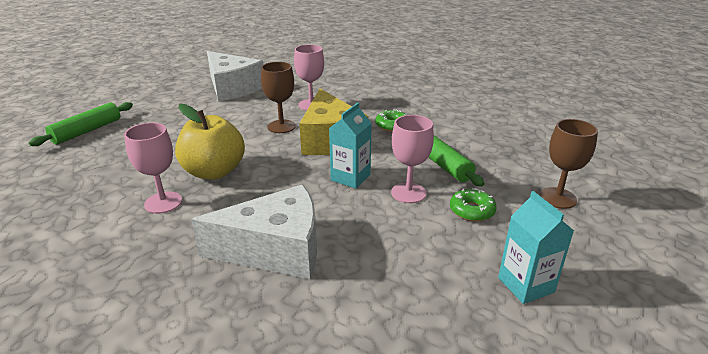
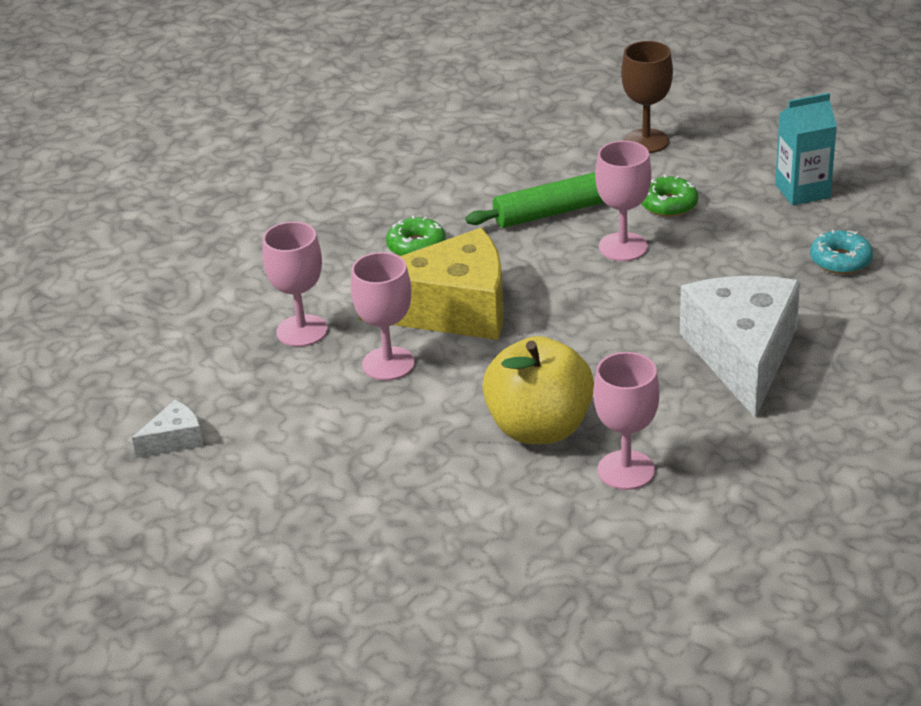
camera: 80 degrees left, 5 degrees up
green rolling pin [29,102,133,146] -> none
white cheese [207,51,263,101] -> white cheese [132,400,203,458], size x0.43
brown goblet [261,62,296,133] -> pink goblet [351,252,415,381]
turquoise carton [329,102,372,188] -> none
none -> turquoise donut [810,230,873,274]

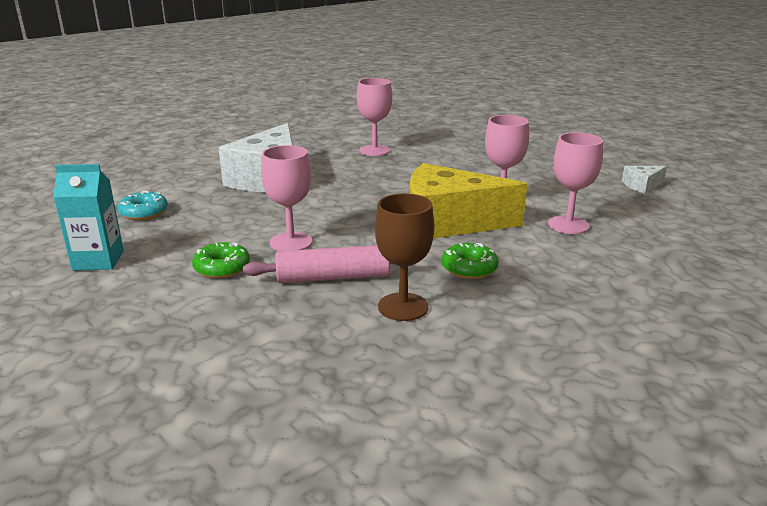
camera: 170 degrees left, 10 degrees down
green rolling pin [466,172,604,228] -> pink rolling pin [243,245,414,283]
yellow apple [482,336,594,444] -> none
brown goblet [621,41,673,153] -> brown goblet moved to [375,193,434,321]

